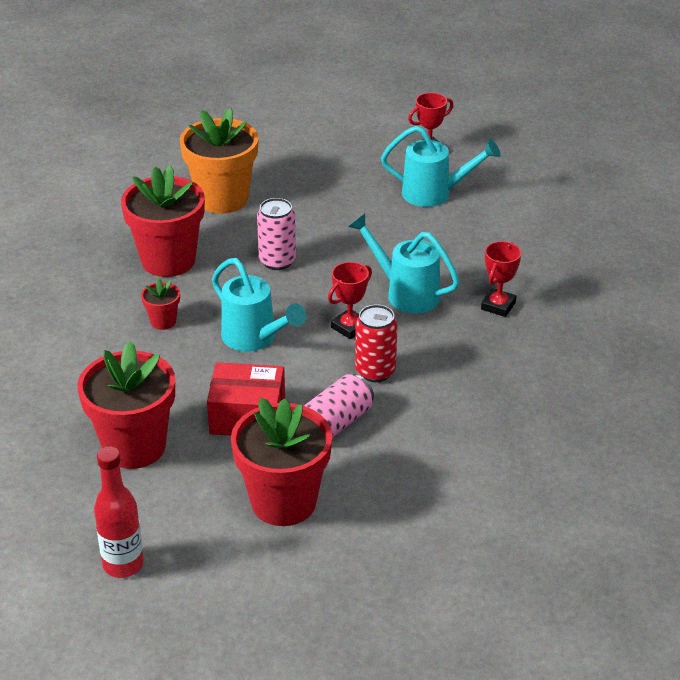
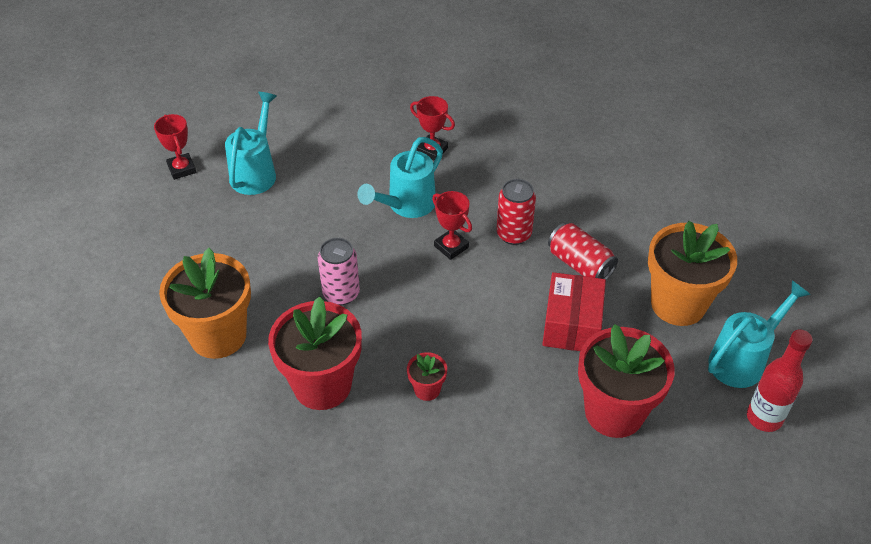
camera: 85 degrees left, 10 degrees up
turquoise watering can [212,258,306,352] -> turquoise watering can moved to [708,280,811,388]
red flower pot [231,398,332,526] -> orange flower pot [648,221,737,326]
pink can [304,374,374,438] -> red can [548,223,618,280]

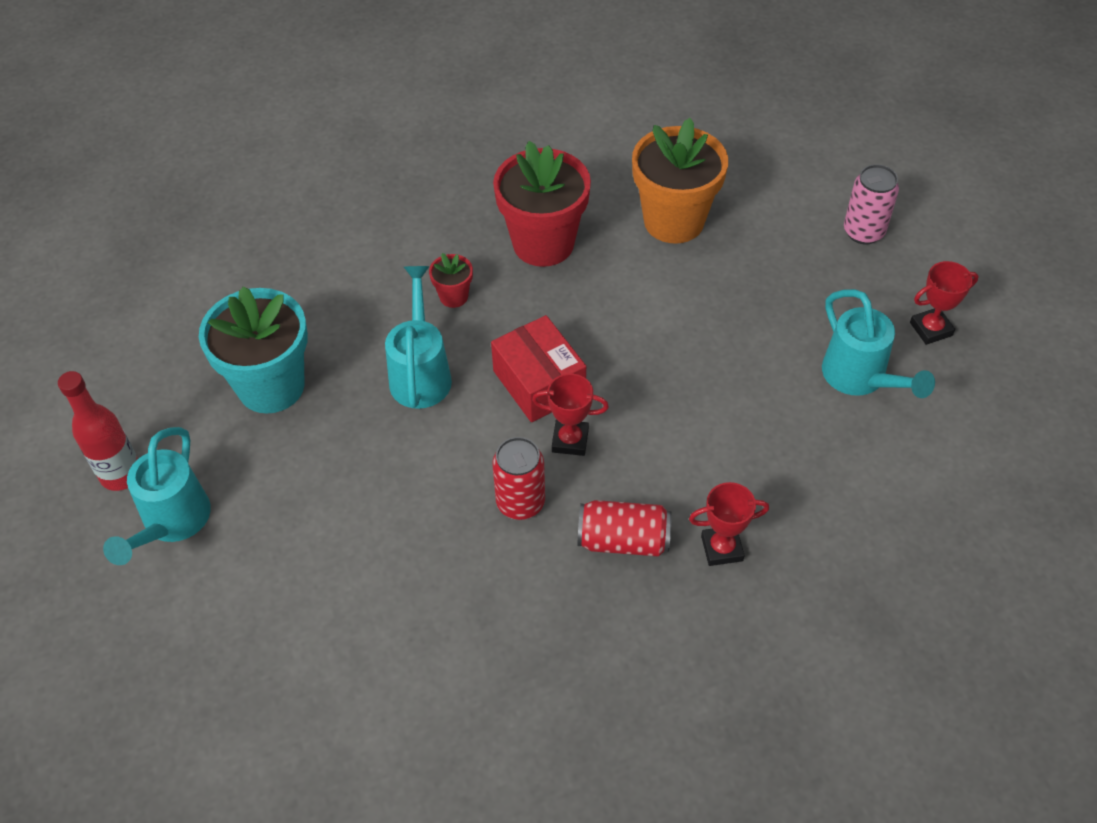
camera: 140 degrees right, 5 degrees up
red trophy [154,114,196,180] -> red trophy turned 45 degrees counterclockwise [910,261,978,345]
pink can [318,238,360,305] -> pink can moved to [844,164,899,244]
turquoise watering can [357,137,443,218] -> turquoise watering can moved to [385,266,452,409]
red box [542,272,606,351] -> red box moved to [491,315,586,422]
red can [548,223,618,280] -> red can moved to [578,500,672,557]
red flower pot [578,324,675,438] -> turquoise flower pot [199,286,308,414]
orange flower pot [648,221,737,326] -> none

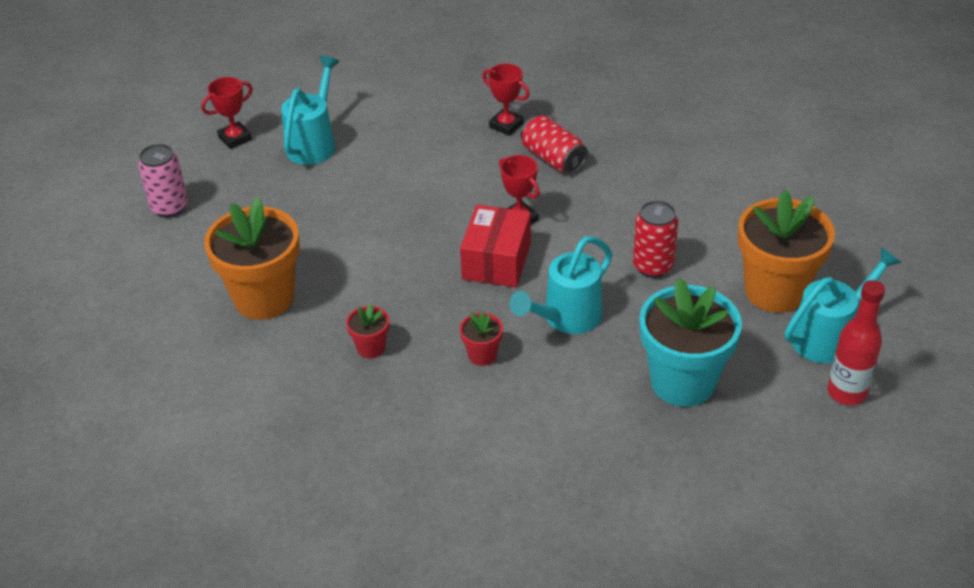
camera: 135 degrees left, 10 degrees down
red can [492,437,545,520] -> red can moved to [633,200,678,278]
red flower pot [493,141,591,267] -> red flower pot [346,302,389,358], size x0.45
red trophy [910,261,978,345] -> red trophy turned 60 degrees counterclockwise [201,77,253,149]
none -> orange flower pot [738,190,835,313]

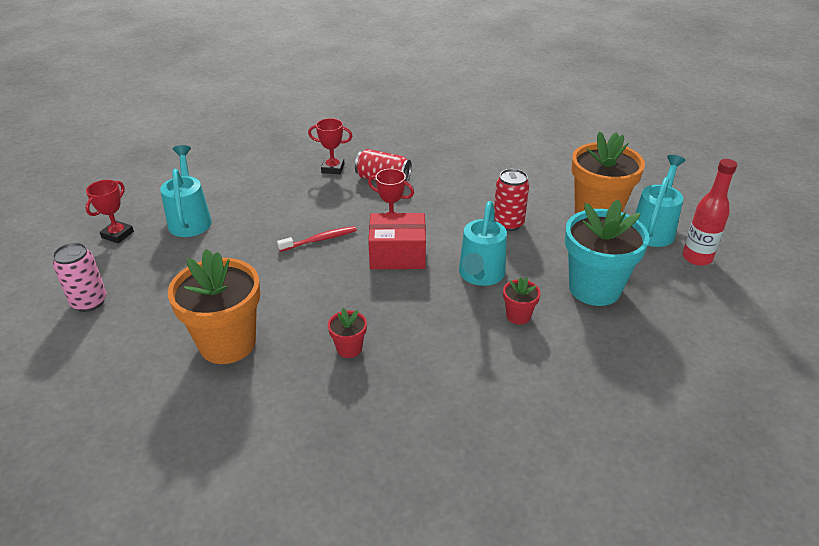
camera: 30 degrees left, 5 degrees down
red box [460,205,531,287] -> red box turned 75 degrees counterclockwise [368,213,426,269]
red flower pot [460,312,503,366] -> red flower pot moved to [503,277,541,325]
none -> red toothbrush [277,226,357,252]

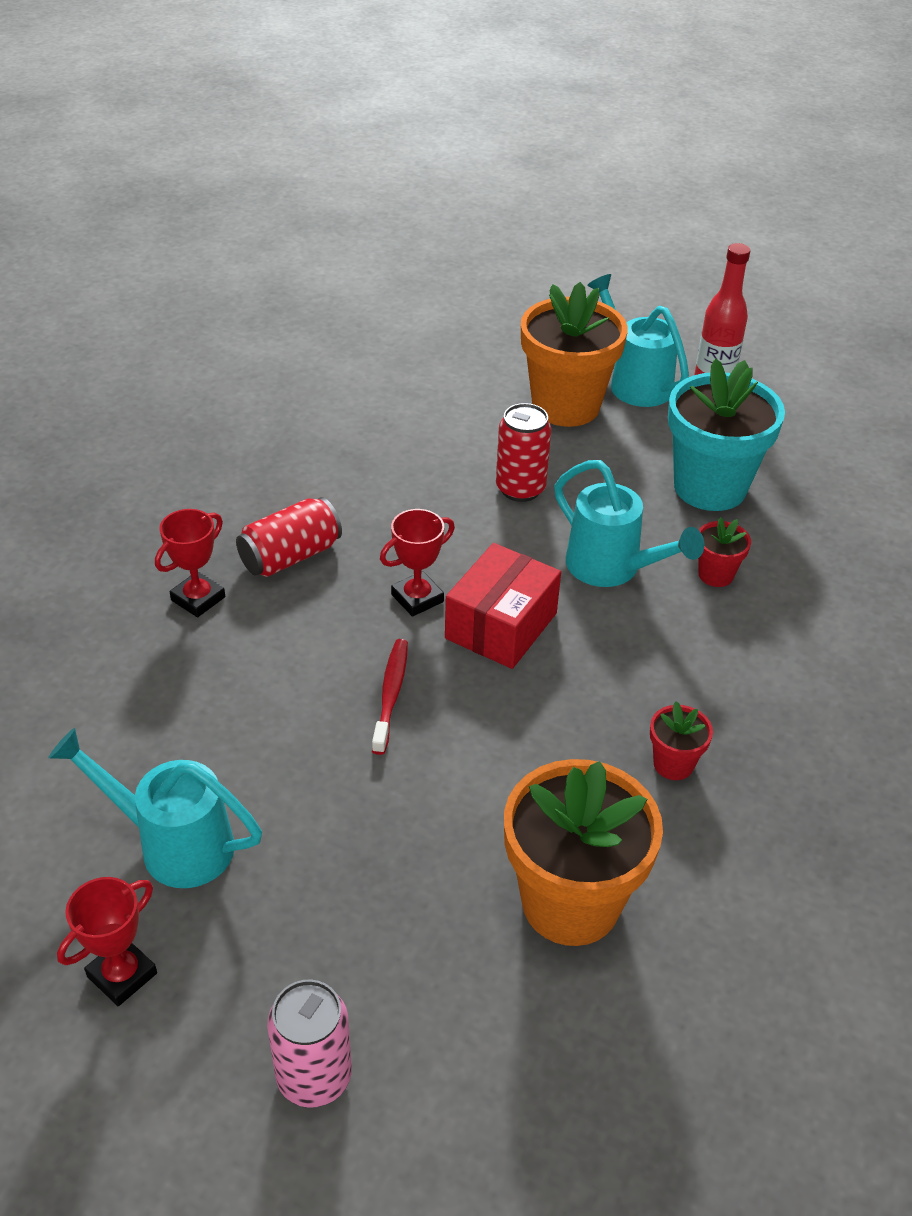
camera: 60 degrees left, 5 degrees up
red trophy [85,180,134,244] -> red trophy turned 75 degrees clockwise [57,877,157,1006]

